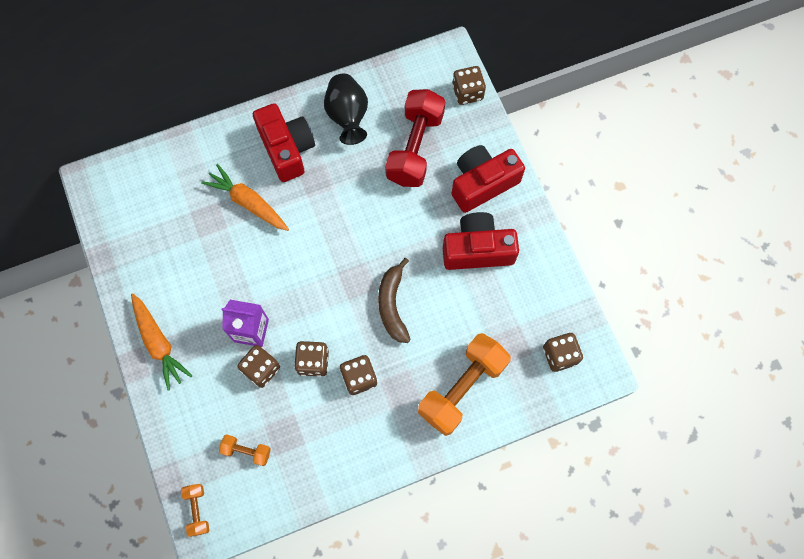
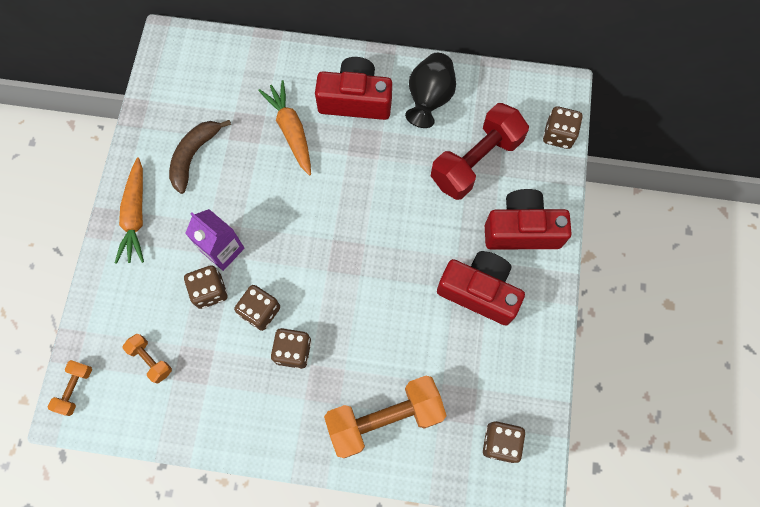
camera: 30 degrees right, 0 degrees up
red camera [253,103,315,182] -> red camera turned 90 degrees counterclockwise [315,57,392,120]
brown banana [378,258,411,343] -> brown banana moved to [169,120,231,194]

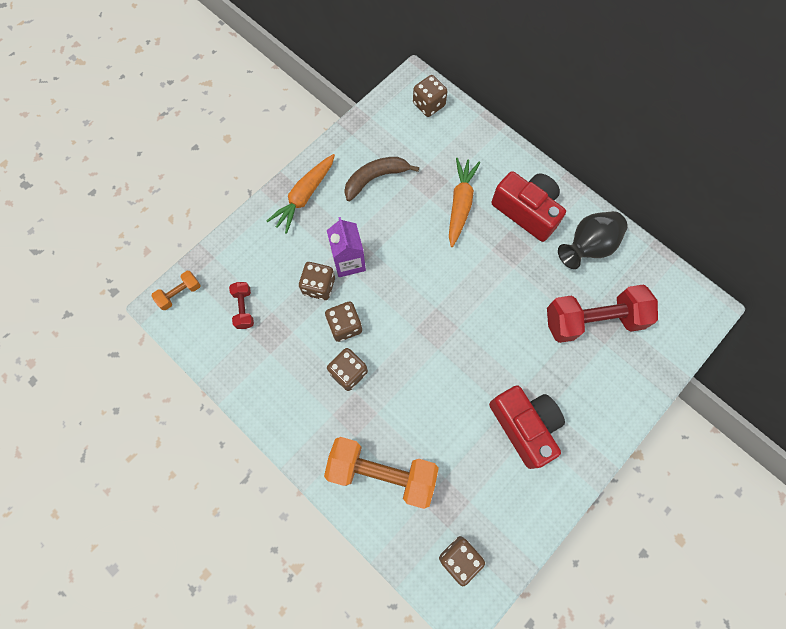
camera: 35 degrees right, 0 degrees up
orange dumbbell [123,334,172,384] -> red dumbbell [229,282,254,329]
red camera [485,189,572,249] -> none
brown dice [543,106,582,149] -> brown dice moved to [413,75,448,117]

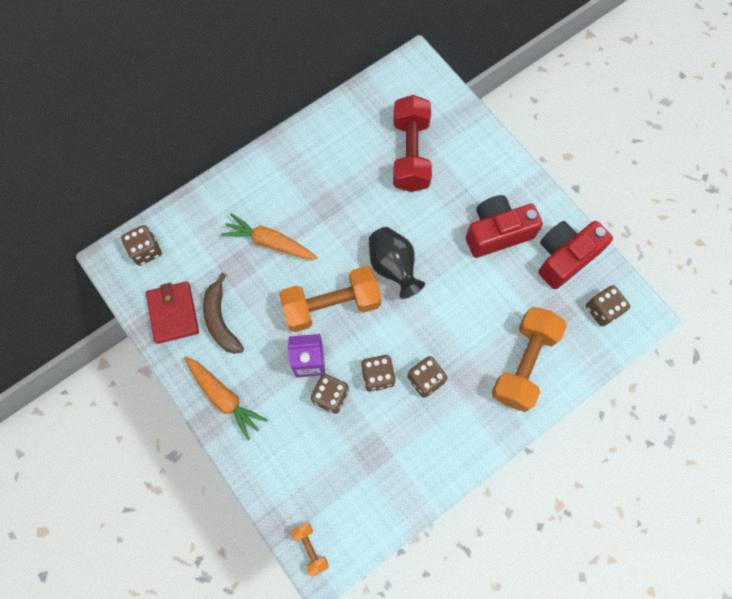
camera: 80 degrees left, 0 degrees up
red dumbbell [229,282,254,329] -> none
red camera [491,171,566,242] -> red camera moved to [538,221,613,289]
black vase [558,211,628,269] -> black vase moved to [369,227,425,299]
none -> red wallet [146,281,199,344]
none -> orange dumbbell [279,266,381,332]

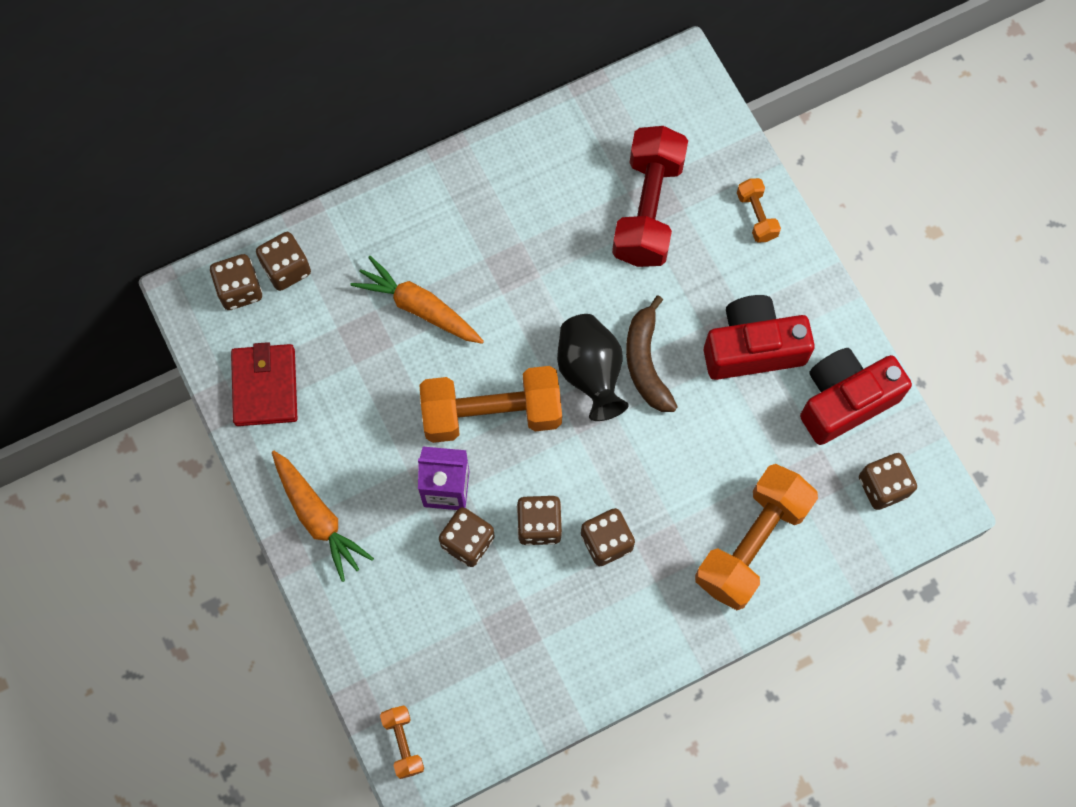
camera: 10 degrees right, 0 degrees up
brown banana [203,273,244,354] -> brown banana moved to [626,295,678,412]
none -> brown dice [256,232,311,291]
none -> orange dumbbell [737,178,781,243]

